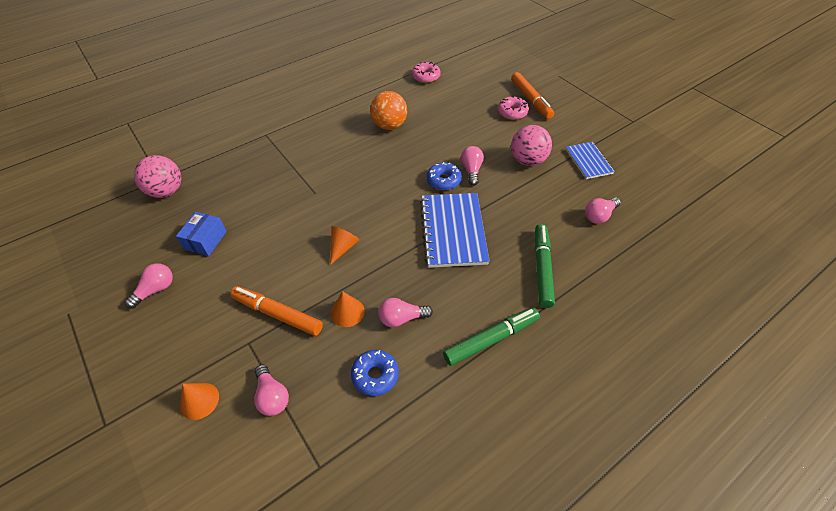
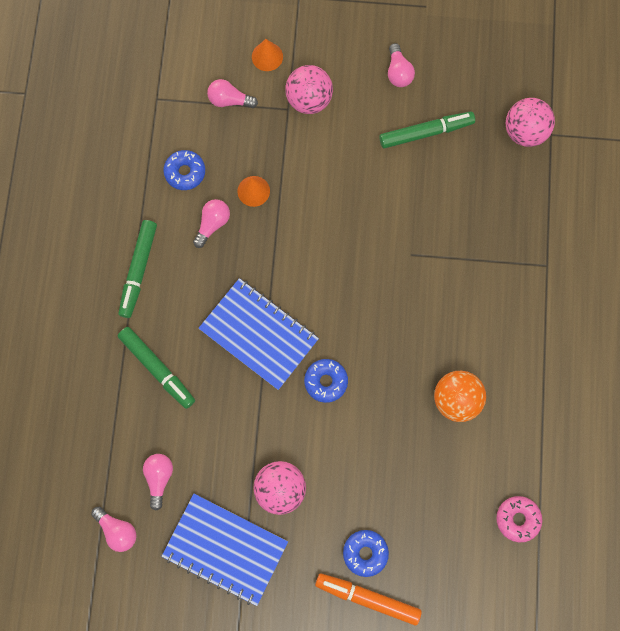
camera: 130 degrees right, 25 degrees up
blue box [176,212,227,256] -> green marker [379,112,475,149]
orange marker [230,286,323,336] -> none
orange cone [330,226,360,265] -> none
pink light bulb [461,146,484,186] -> pink light bulb moved to [91,507,136,552]
pink donut [498,96,529,120] -> blue donut [343,530,389,577]
blue notebook [566,142,615,179] -> blue notebook [161,494,288,606], size x1.72
none -> pink ball [285,65,333,114]

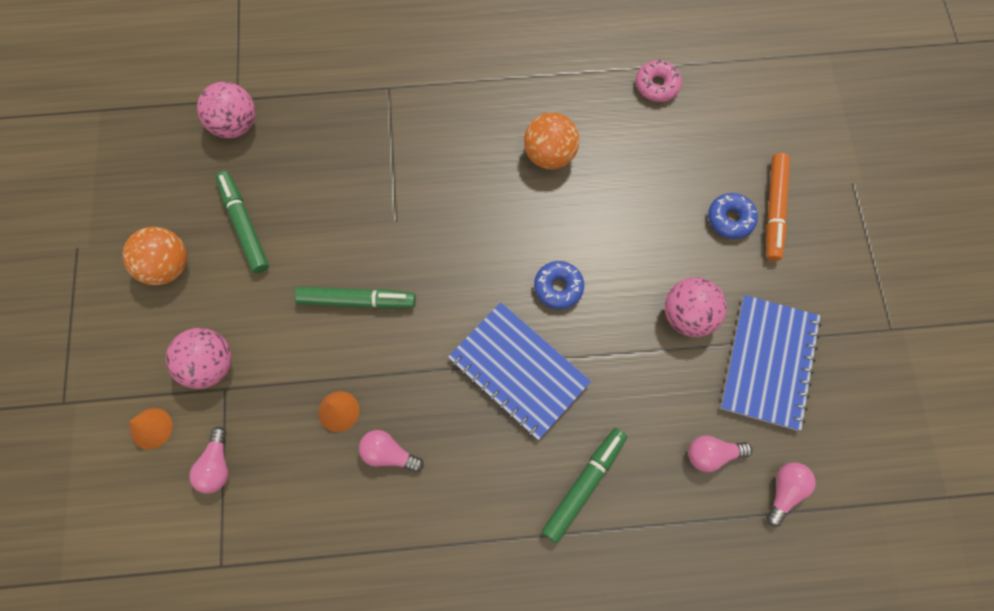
camera: 100 degrees left, 5 degrees down
green marker [118,220,157,318] -> green marker moved to [295,287,416,309]
blue donut [164,150,205,190] -> none
blue notebook [198,278,319,390] -> blue notebook turned 75 degrees counterclockwise [448,302,591,440]
pink light bulb [388,43,415,87] -> orange ball [122,227,187,285]

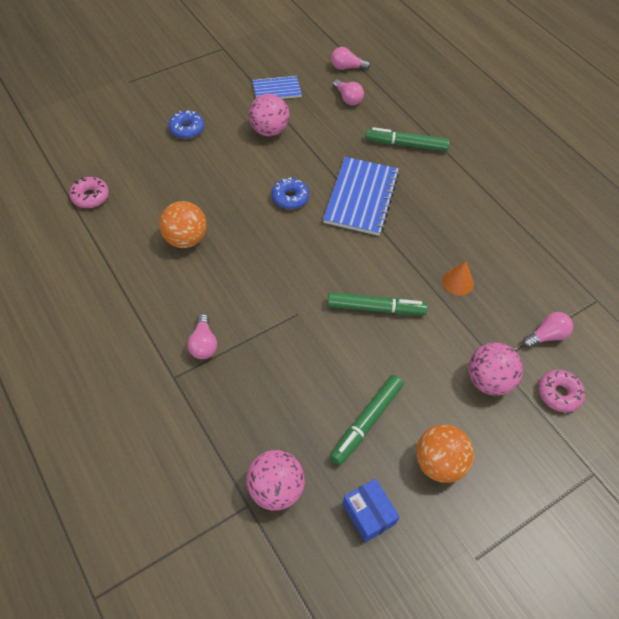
camera: 120 degrees left, 15 degrees down
orange cone [129,408,172,449] -> pink donut [538,370,585,412]
green marker [295,287,416,309] -> green marker turned 120 degrees clockwise [327,292,428,315]
pink light bulb [359,430,424,472] -> pink light bulb moved to [187,314,217,359]
blue notebook [720,295,822,431] -> blue notebook [252,75,302,99], size x0.58
orange marker [766,153,790,261] -> none
none -> blue box [342,478,400,542]

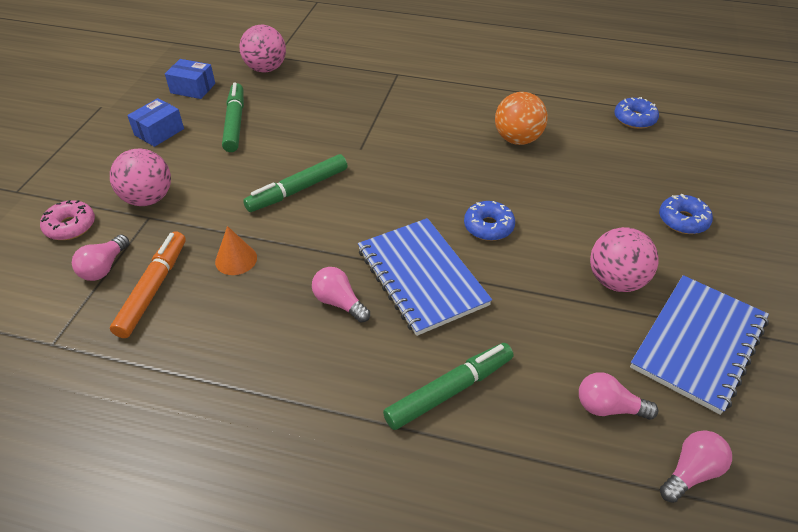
camera: 140 degrees right, 10 degrees down
pink donut [69,177,109,208] -> blue donut [614,97,659,129]
pink light bulb [187,314,217,359] -> pink light bulb moved to [312,267,370,323]
blue notebook [252,75,302,99] -> blue notebook [630,275,769,415], size x1.72
orange ball [416,424,474,483] -> blue box [127,98,184,147]
none -> orange marker [110,231,186,338]

